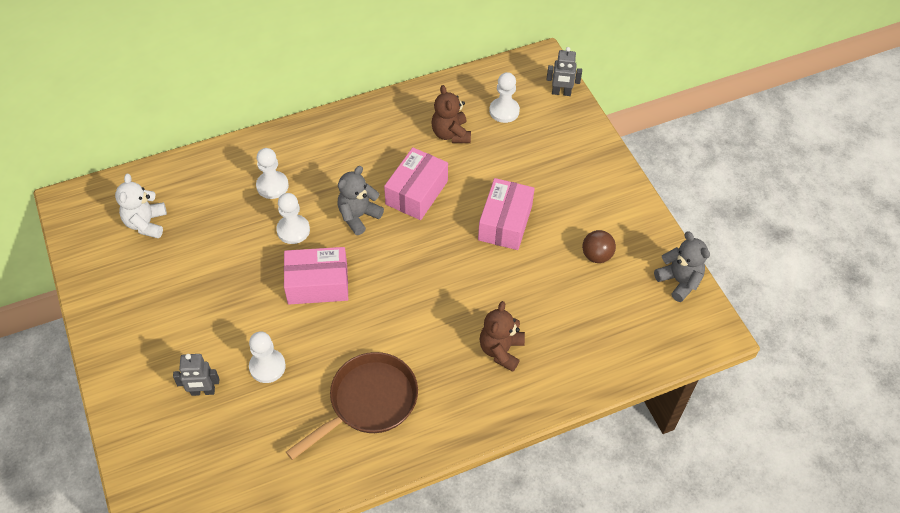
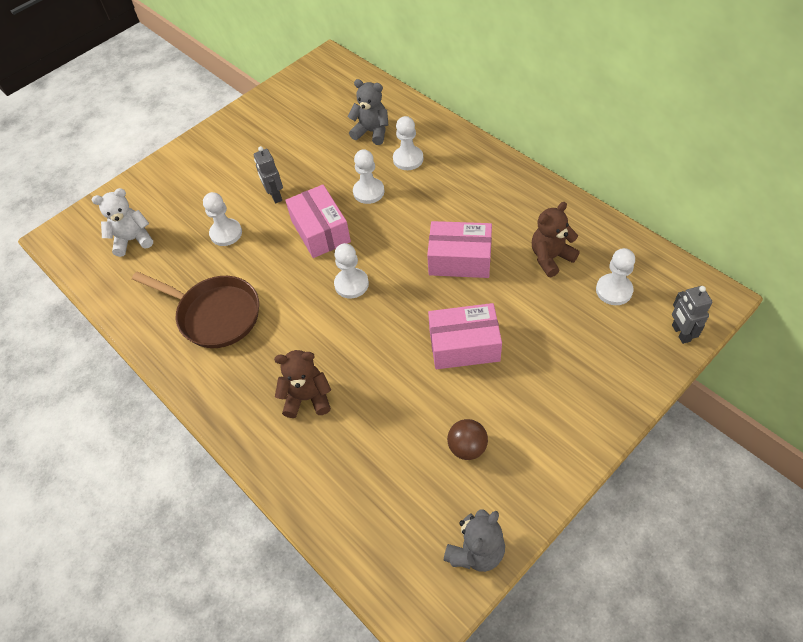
camera: 75 degrees right, 0 degrees up
white teddy bear [115,174,167,239] -> white teddy bear moved to [92,188,153,257]
grey robot [173,354,219,396] -> grey robot moved to [254,146,283,203]
grey teddy bear [337,166,384,235] -> grey teddy bear moved to [347,79,388,145]
none -> white pawn [334,243,369,298]

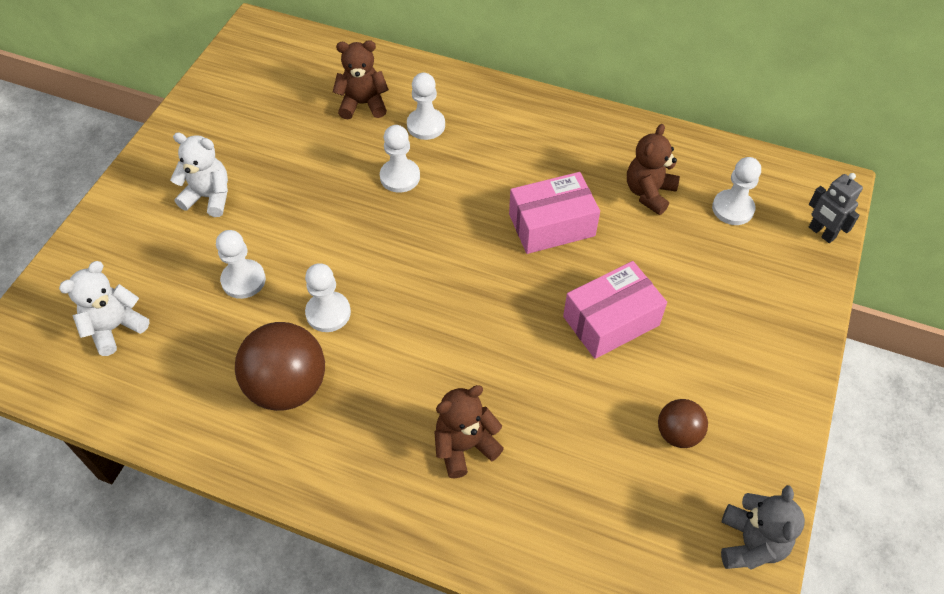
camera: 30 degrees left, 0 degrees up
brown pan [132,272,259,348] -> brown ball [235,322,325,411]
grey robot [254,146,283,203] -> none
pink box [285,184,351,258] -> none
white pawn [334,243,369,298] -> white pawn moved to [305,263,351,332]
grey teddy bear [347,79,388,145] -> brown teddy bear [333,40,389,119]
none -> white teddy bear [170,132,228,217]

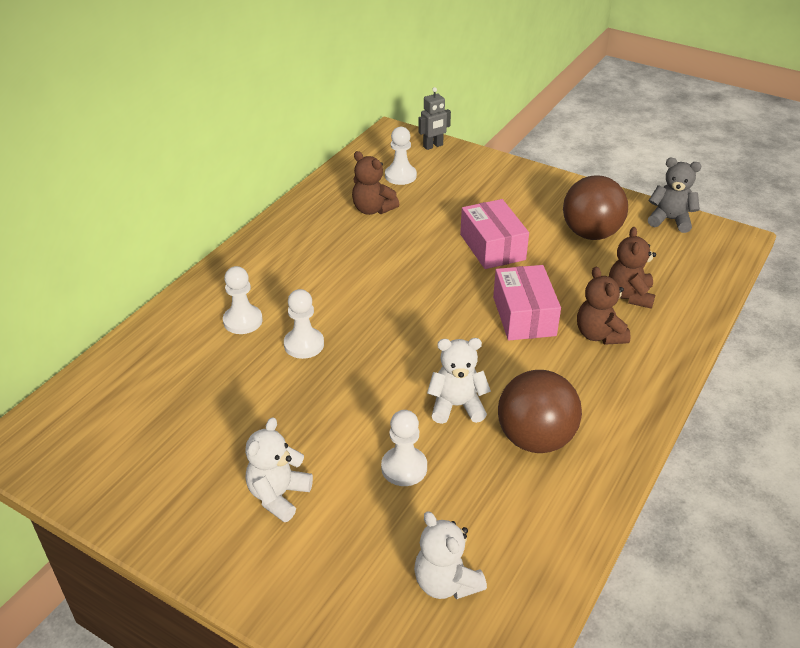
camera: 80 degrees left, 15 degrees down
white pawn [305,263,351,332] -> white teddy bear [427,338,491,424]
brown teddy bear [333,40,389,119] -> brown teddy bear moved to [609,227,656,309]
pink box [509,172,600,254] -> pink box moved to [493,265,561,341]
brown ball [658,399,708,448] -> brown ball [563,175,628,240], size x1.84

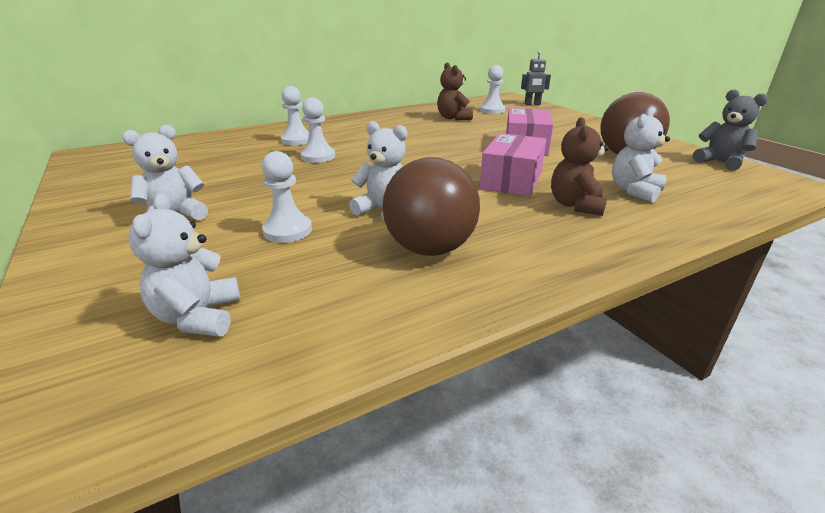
camera: 30 degrees right, 10 degrees down
brown teddy bear [609,227,656,309] -> white teddy bear [612,108,670,203]

